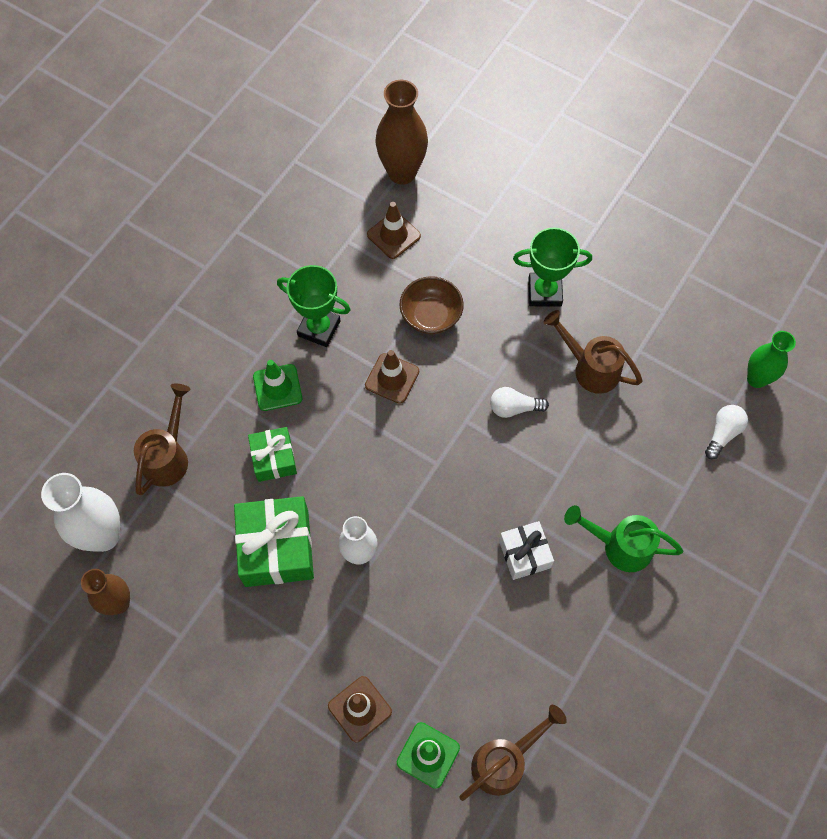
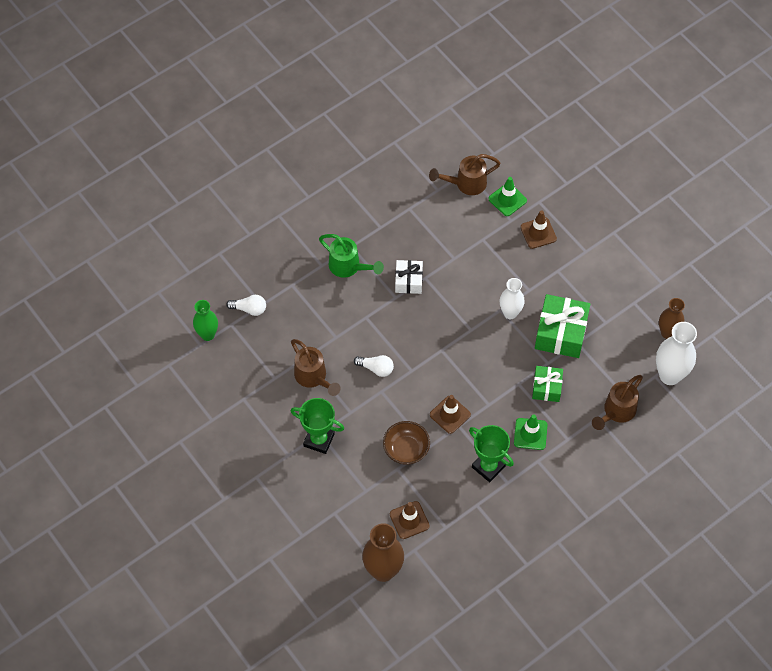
camera: 160 degrees left, 5 degrees down
white light bulb [705,405,748,459] -> white light bulb turned 135 degrees counterclockwise [226,295,266,316]

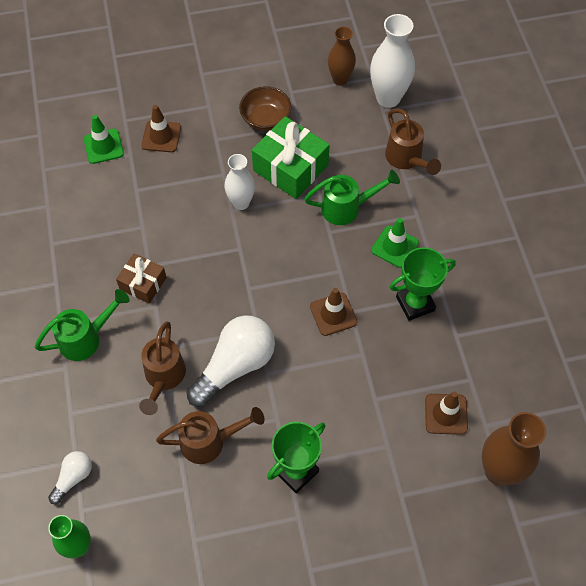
camera: 65 degrees left, 0 degrees up
white light bulb [354,355,394,377] -> white light bulb [186,315,275,407], size x1.99
brown bowl [383,421,430,465] -> brown bowl moved to [239,86,291,131]
white gift [395,260,423,294] -> brown gift [116,253,167,304]
brown watering can [429,154,501,195] -> brown watering can moved to [139,322,186,415]
green gift [532,366,563,402] -> green watering can [304,170,400,225]

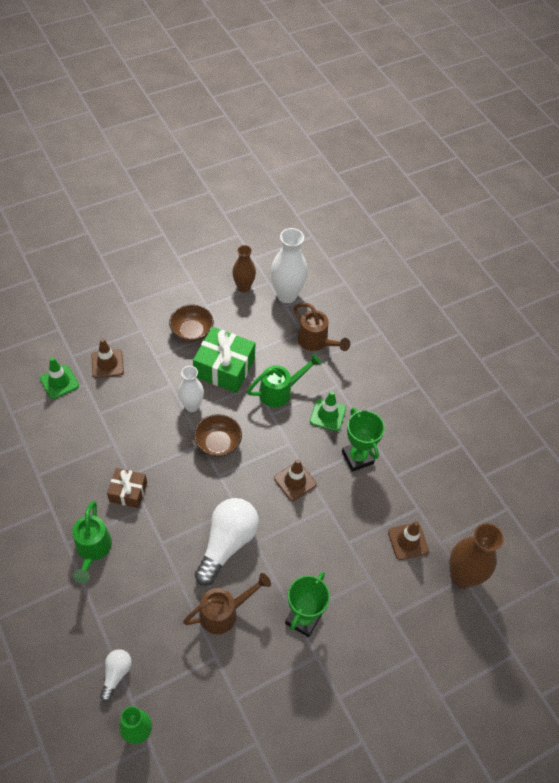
camera: 20 degrees left, 5 degrees down
green watering can [35,289,130,361] -> green watering can turned 135 degrees clockwise [73,501,112,583]
brown watering can [139,322,186,415] -> none
green trophy [390,247,456,321] -> green trophy turned 75 degrees counterclockwise [342,408,385,472]
none -> brown bowl [194,414,242,457]

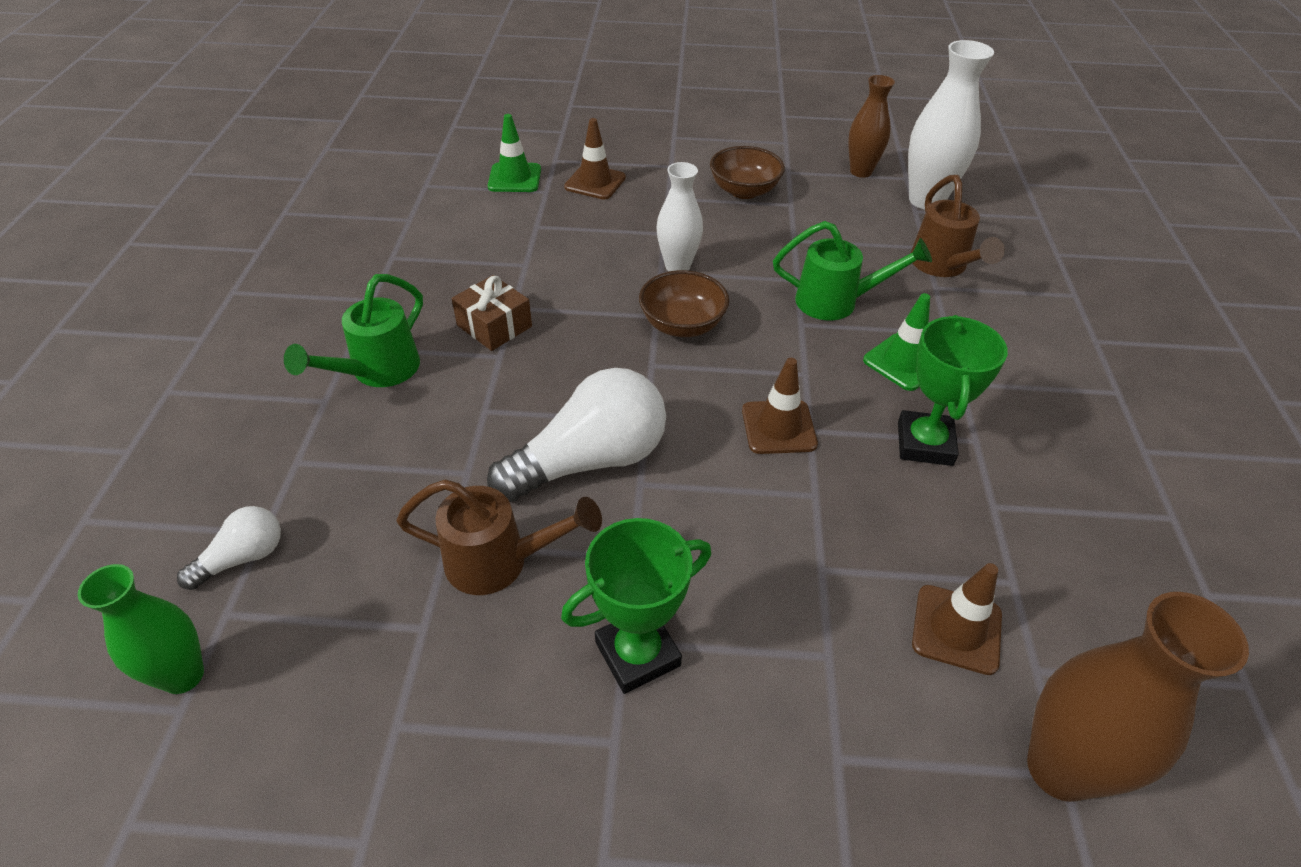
camera: 35 degrees right, 10 degrees down
green gift [193,327,256,393] -> none

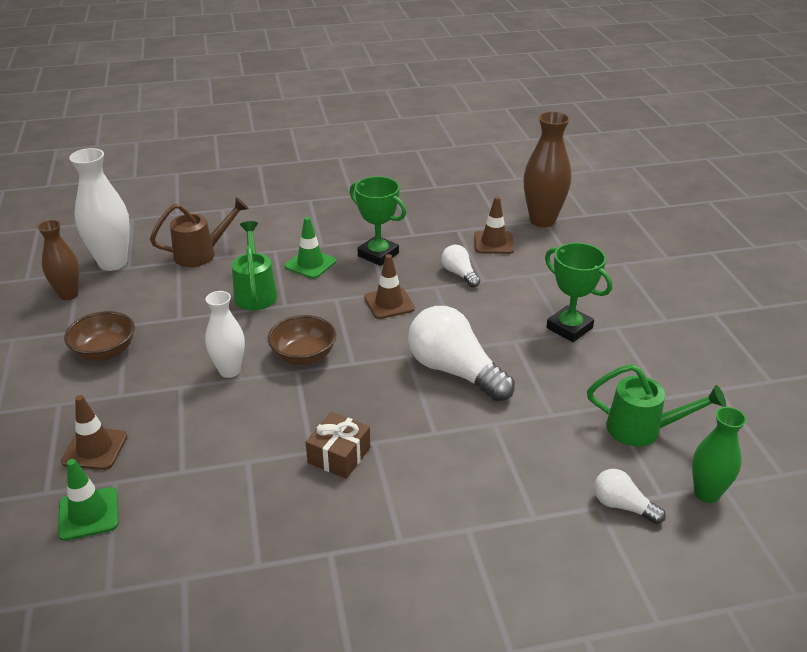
camera: 105 degrees left, 10 degrees down
green watering can [284,274,423,387] -> green watering can moved to [587,364,726,447]
brown watering can [396,479,602,595] -> none
green trophy [898,315,1008,466] -> green trophy turned 45 degrees clockwise [349,176,406,266]
none -> white light bulb [441,245,480,288]

